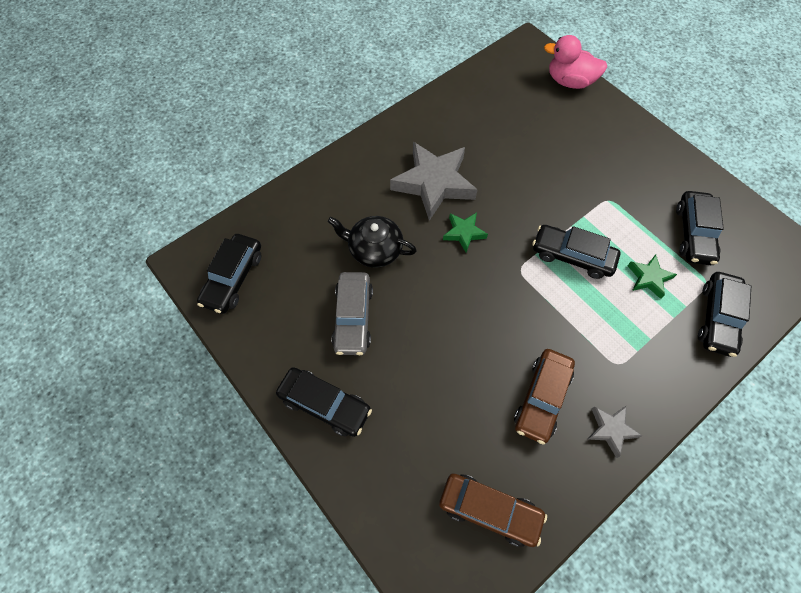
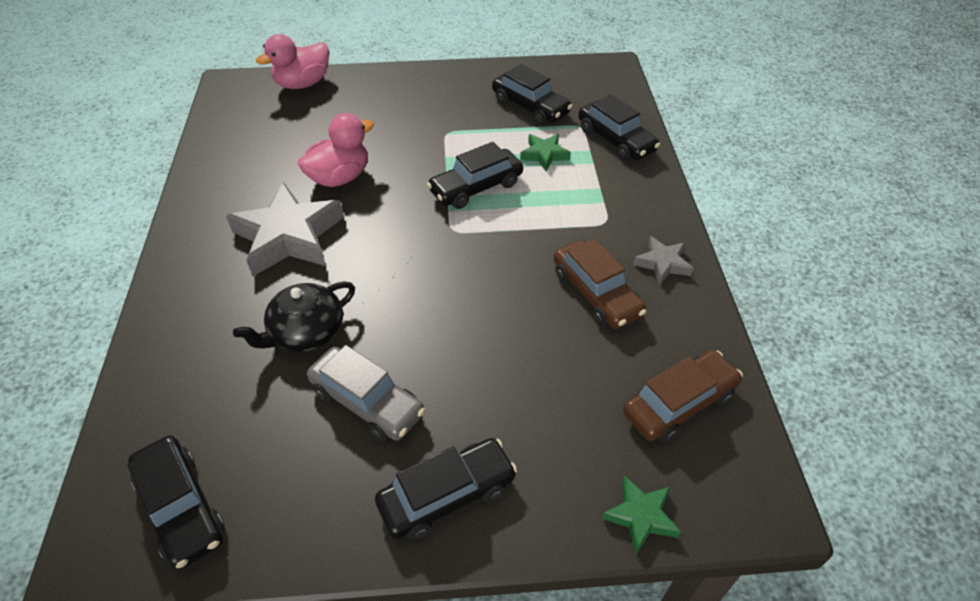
camera: 55 degrees left, 15 degrees down
green star [443,213,488,253] -> green star moved to [602,476,681,554]
none -> pink duck [297,113,374,187]

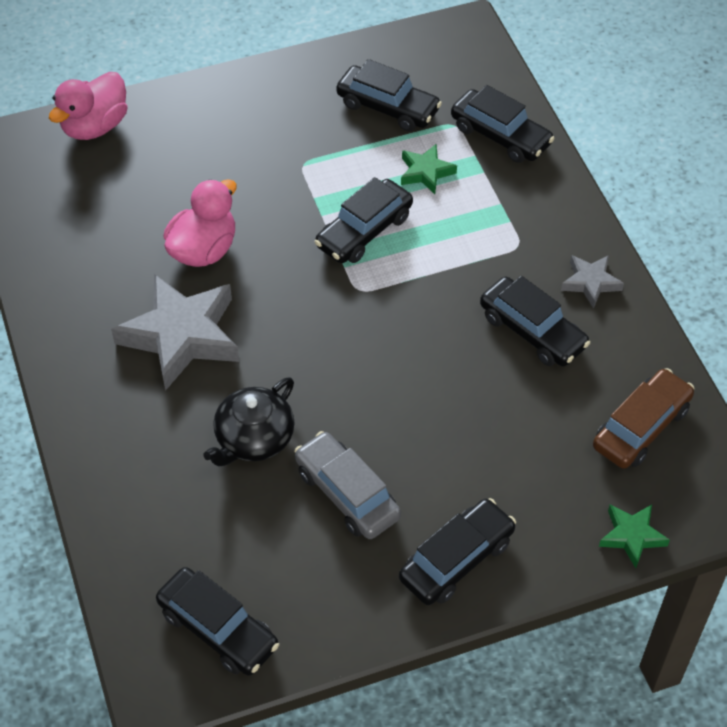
camera: 15 degrees left, 5 degrees up
grey car [307,345,425,441] -> grey car turned 150 degrees counterclockwise [294,431,401,539]
brown car [553,239,647,329] -> black car [480,276,590,366]

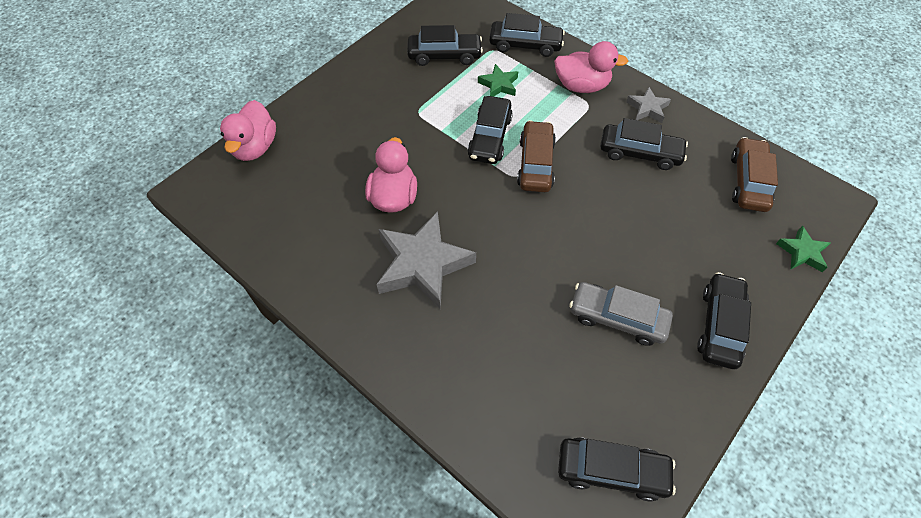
camera: 30 degrees left, 5 degrees up
black teapot [203,377,295,466] -> none
none -> brown car [517,120,556,192]
none -> pink duck [554,41,628,93]

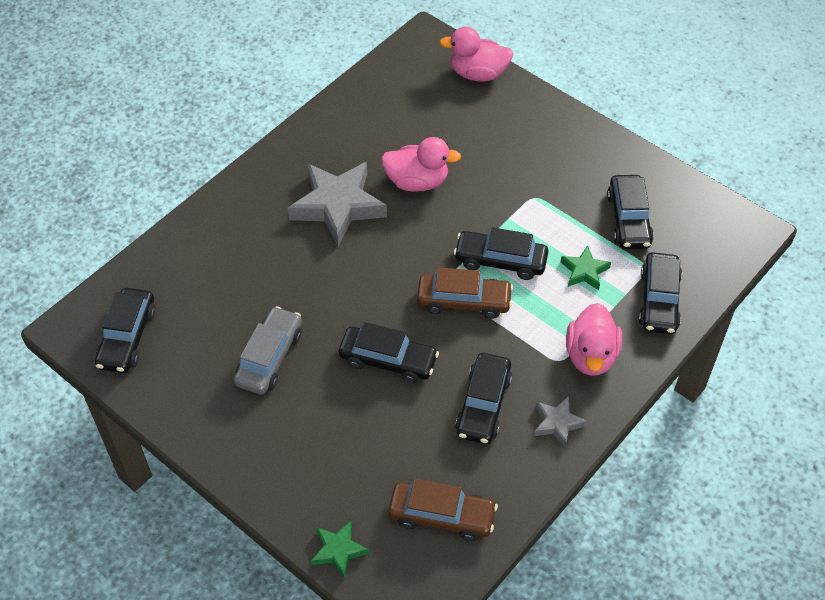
camera: 90 degrees right, 5 degrees down
black car [697,272,751,369] -> black car moved to [339,322,439,383]

